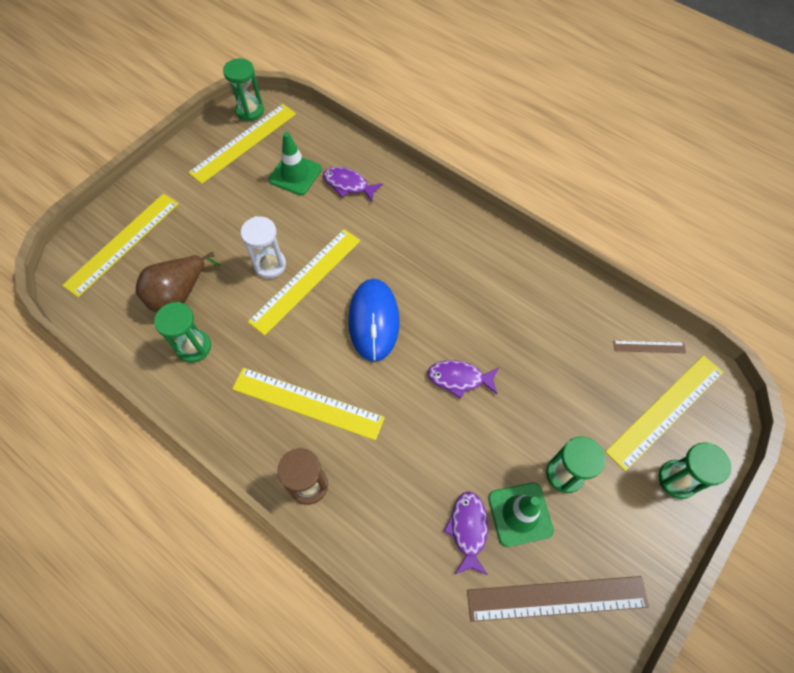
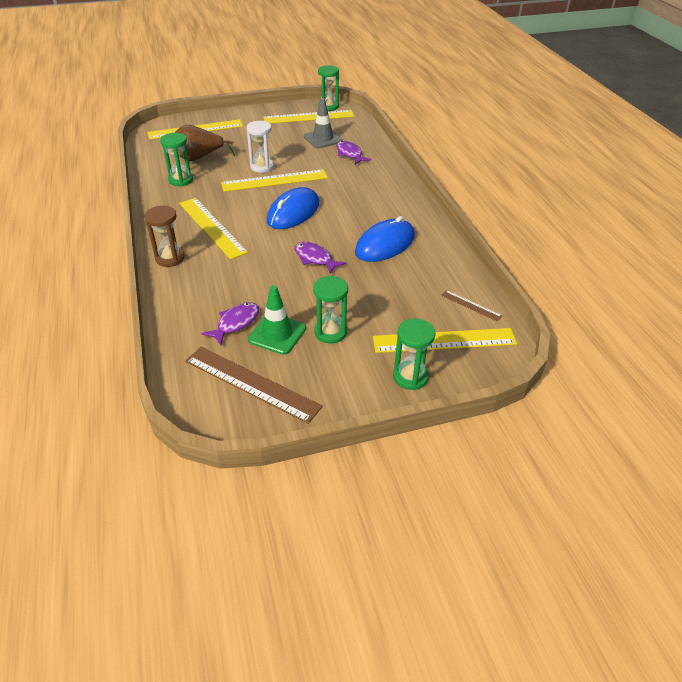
camera: 35 degrees right, 20 degrees down
green traffic cone [268,132,322,195] -> grey traffic cone [304,98,343,148]
none -> blue mouse [355,216,415,262]

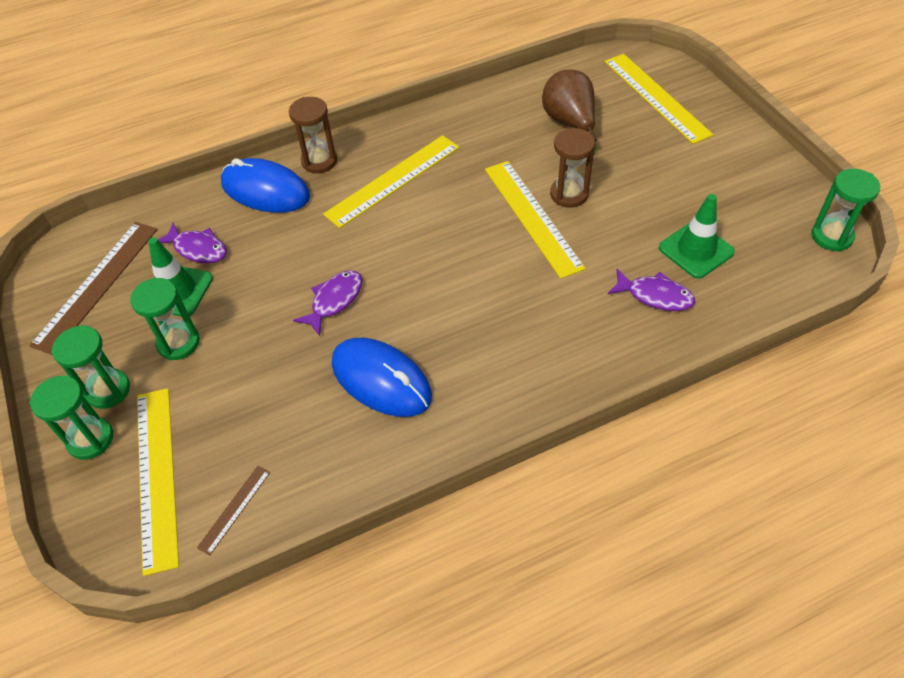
camera: 85 degrees right, 10 degrees up
green hourglass [160,133,193,186] -> green hourglass moved to [51,325,130,409]
white hourglass [246,121,274,173] -> brown hourglass [550,128,595,208]
yellow ruler [263,110,354,124] -> none
blue mouse [267,187,319,229] -> blue mouse moved to [221,158,310,213]
grey traffic cone [304,98,343,148] -> green traffic cone [659,194,735,279]
purple fish [336,141,371,164] -> purple fish turned 60 degrees clockwise [608,269,695,311]

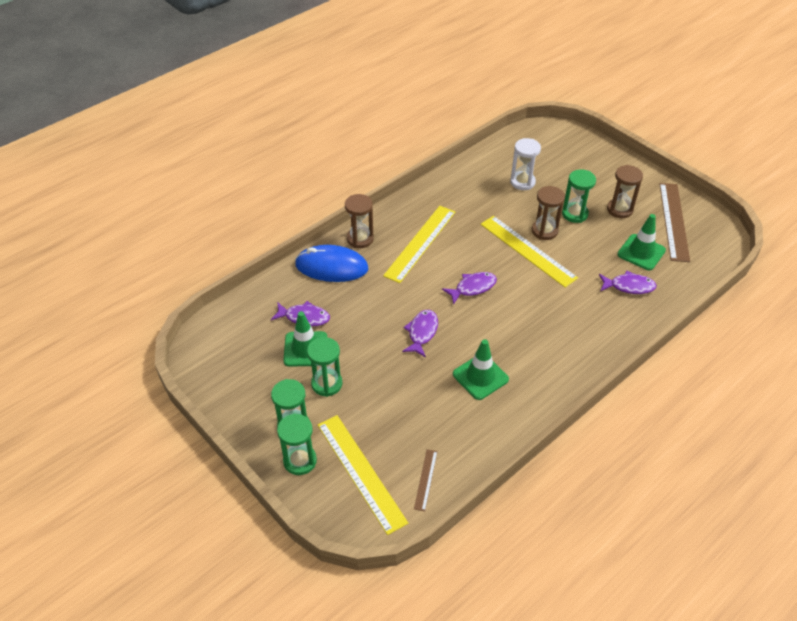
camera: 20 degrees left, 5 degrees down
brown ruler [29,222,158,355] -> brown ruler moved to [659,183,690,262]
blue mouse [332,338,432,417] -> green traffic cone [453,339,509,400]
brown pear [542,69,597,156] -> white hourglass [510,138,541,190]
yellow ruler [605,54,713,144] -> none
green hourglass [811,169,880,252] -> green hourglass moved to [562,169,596,223]
none -> purple fish [442,272,497,304]
none -> brown hourglass [607,165,643,218]

